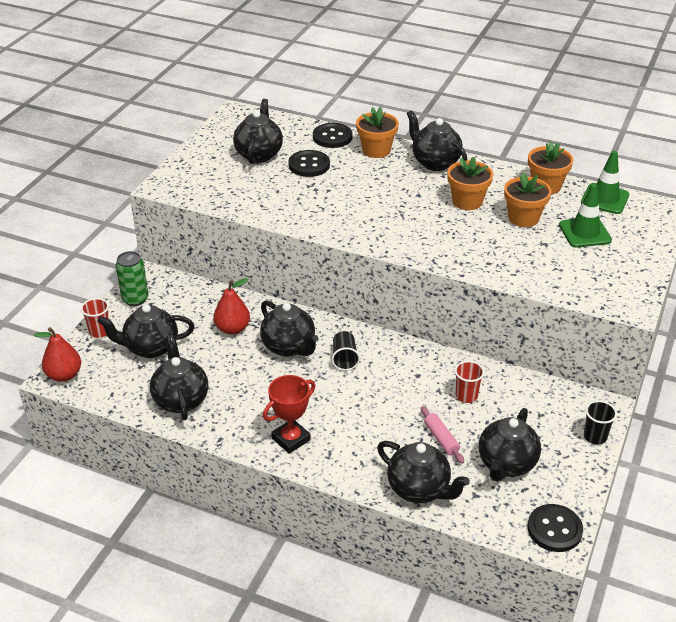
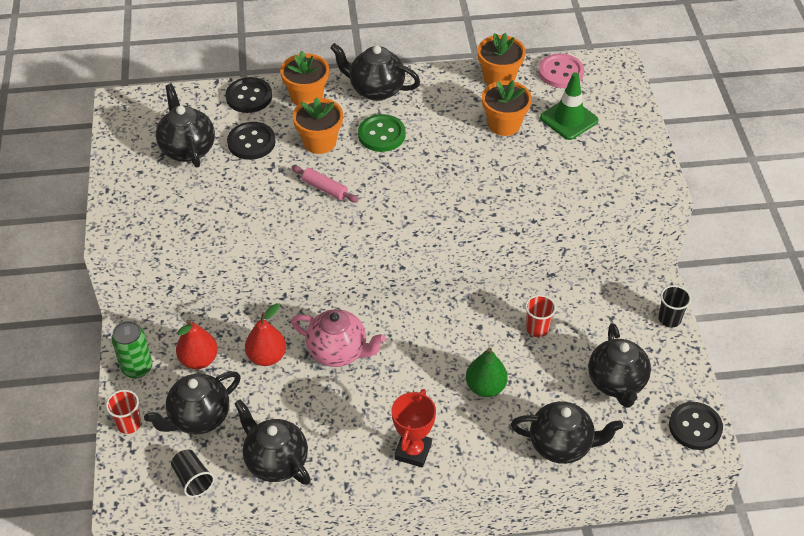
camera: 30 degrees left, 10 degrees up
red pear [34,327,81,382] -> red pear moved to [176,319,218,369]
black teapot [260,300,318,357] -> pink teapot [291,309,386,367]
black cup [332,331,360,371] -> black cup moved to [171,450,215,498]
pink rolling pin [421,406,464,464] -> pink rolling pin moved to [292,166,359,202]
orange flower pot [447,157,493,210] -> orange flower pot moved to [293,97,343,154]
green traffic cone [581,151,630,214] -> pink button [538,53,584,88]
none -> green button [358,114,405,152]
none -> green pear [466,347,508,397]

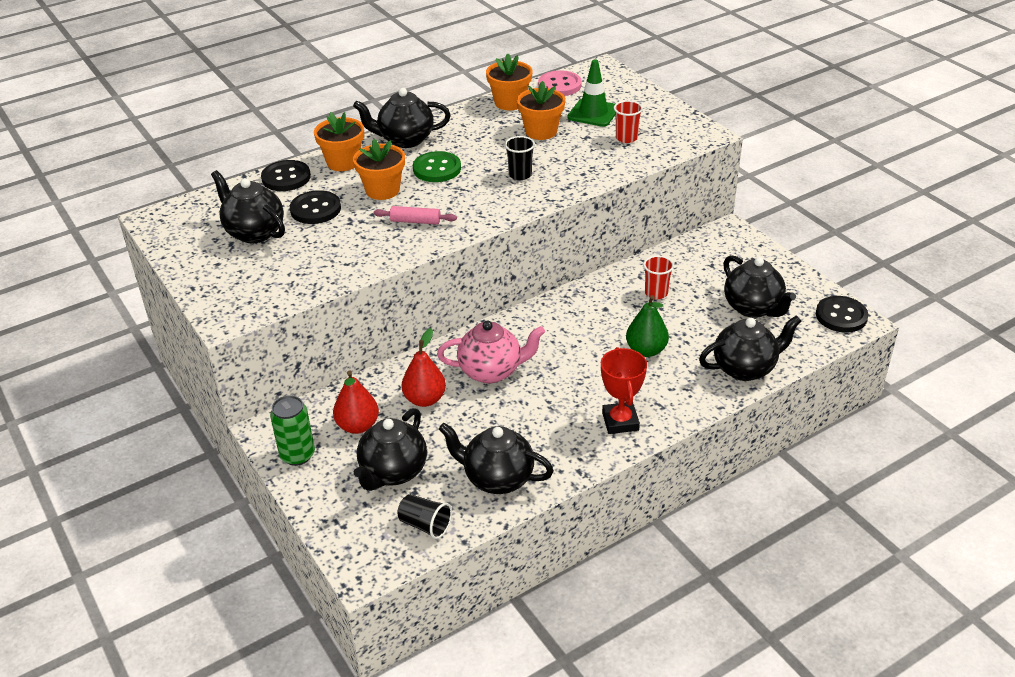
camera: 25 degrees left, 10 degrees down
red cup [106,390,141,434] -> red cup moved to [614,100,643,143]
black cup [658,285,691,328] -> black cup moved to [505,136,535,180]

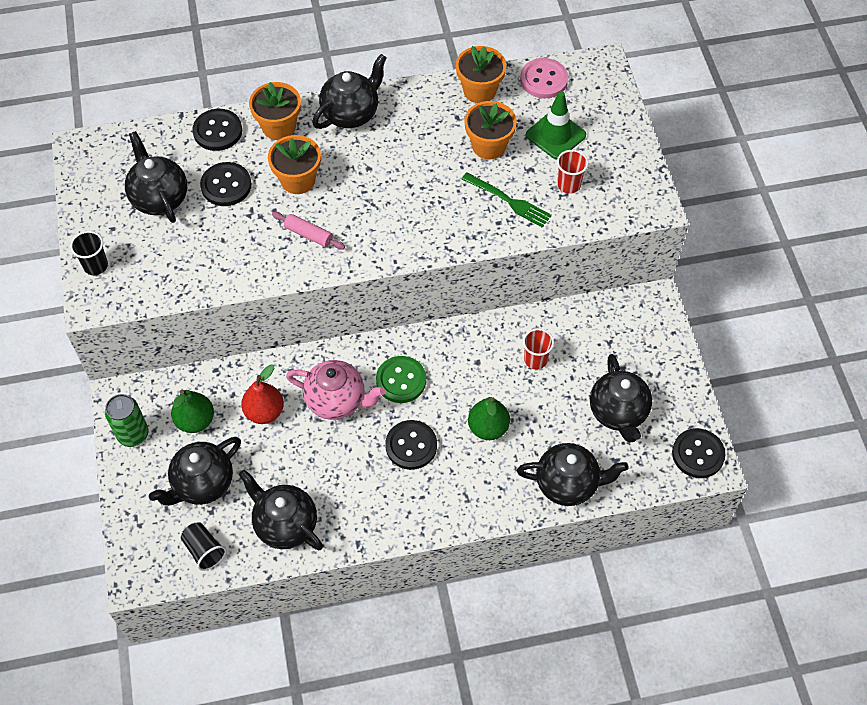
camera: 20 degrees right, 20 degrees up
red pear [333,370,379,434] -> green pear [171,389,214,433]
black teapot [353,88,451,148] -> black teapot turned 120 degrees clockwise [312,54,387,129]
green button [413,151,461,182] -> green button moved to [376,356,426,403]
black cup [505,136,535,180] -> black cup moved to [70,231,108,275]
red trophy [601,347,647,434] -> none
none -> black button [385,420,437,470]
none -> green fork [461,172,552,228]

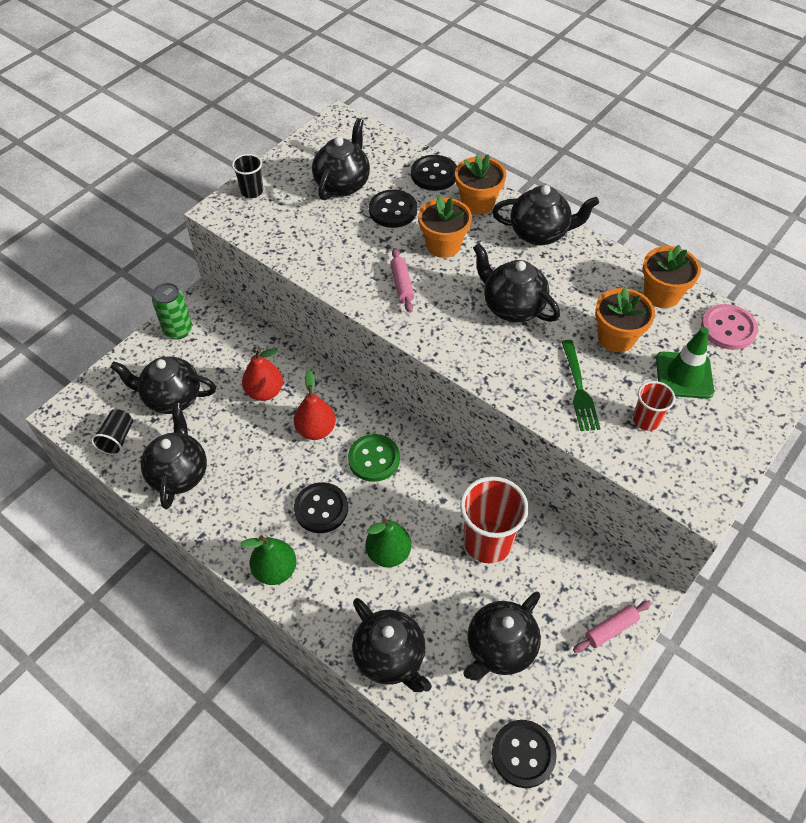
camera: 50 degrees right, 5 degrees down
green pear [171,389,214,433] -> green pear moved to [240,535,297,585]
pink teapot [286,360,385,420] -> red pear [294,370,336,440]
red cup [523,328,554,370] -> red cup [460,476,529,563], size x1.89
none -> black teapot [473,243,560,322]
none -> pink rolling pin [573,601,651,653]

